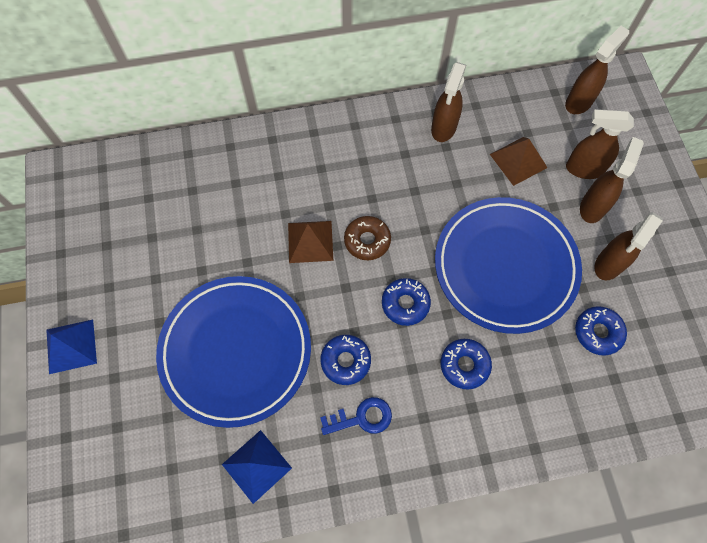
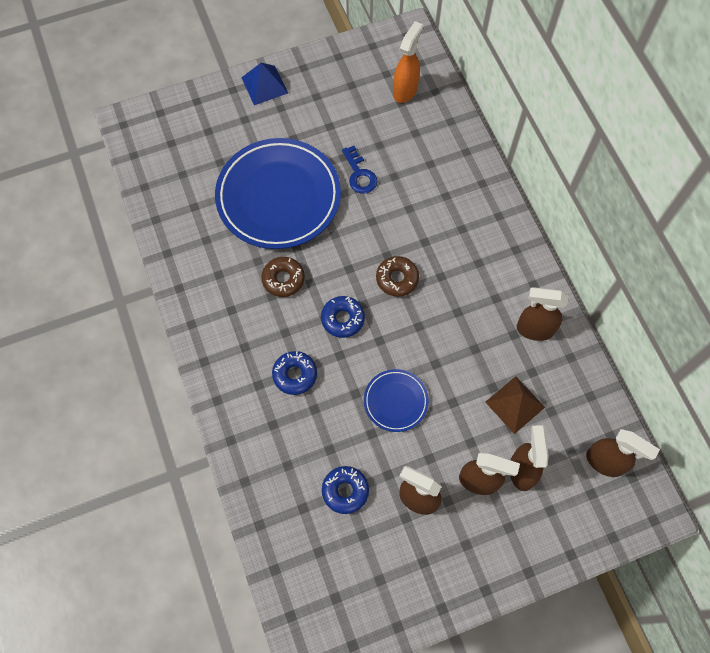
camera: 80 degrees right, 0 degrees up
blue pyramid [222,430,292,504] -> none
brown pyramid [288,221,333,263] -> none
blue donut [320,335,371,385] -> brown donut [261,257,305,297]
blue key [320,397,392,435] -> blue key moved to [342,146,377,194]
blue plate [435,197,582,334] -> blue plate [364,369,429,432], size x0.47
none -> orange spray bottle [393,21,423,103]

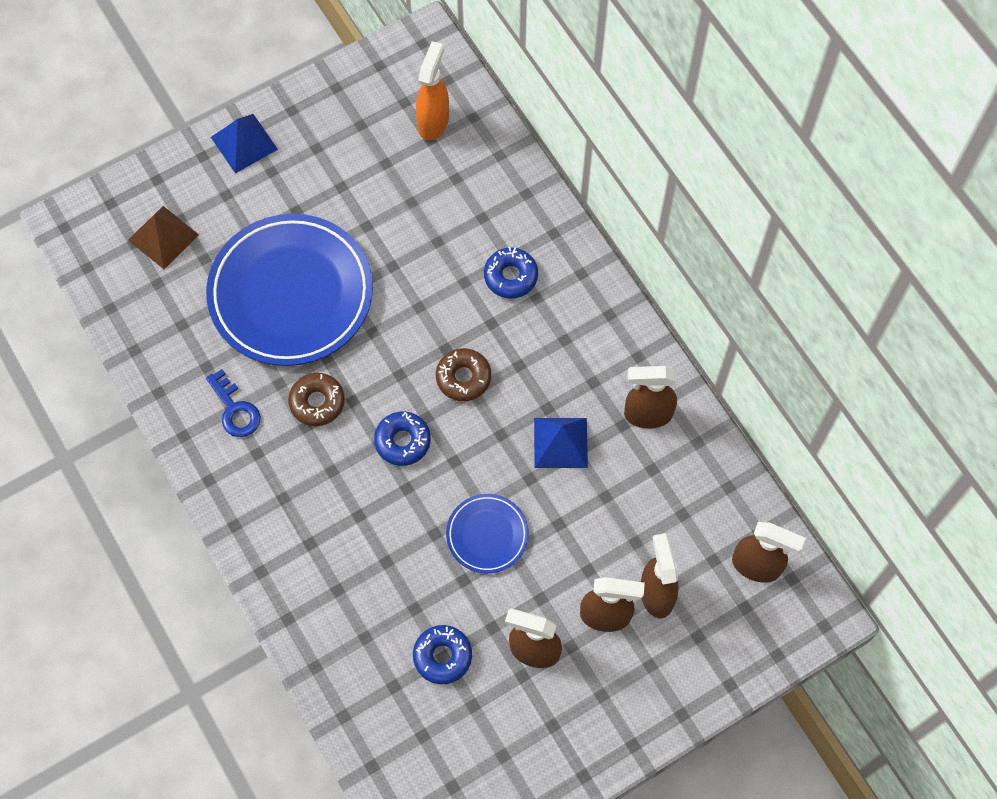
camera: 10 degrees left, 0 degrees up
blue donut [272,351,317,395] -> blue donut moved to [484,247,538,299]
blue key [342,146,377,194] -> blue key moved to [206,369,261,437]
brown pyramid [485,376,545,434] -> brown pyramid moved to [128,206,199,269]
none -> blue pyramid [534,418,588,468]

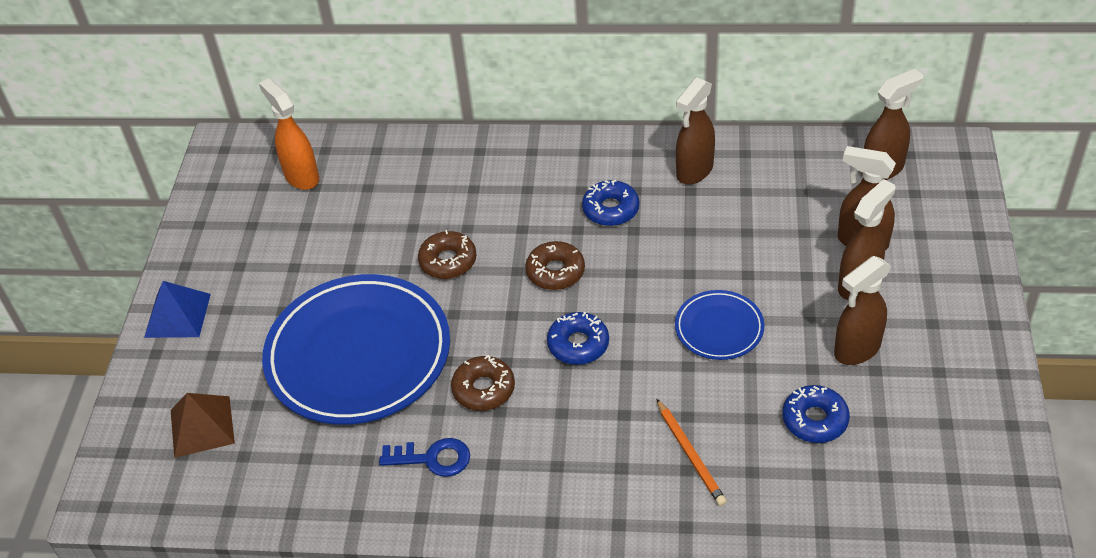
camera: 50 degrees left, 20 degrees down
blue donut [484,247,538,299] -> blue donut moved to [582,180,639,226]
blue pyramid [534,418,588,468] -> none
none -> brown donut [418,230,477,279]
none -> orange pencil [657,399,727,506]

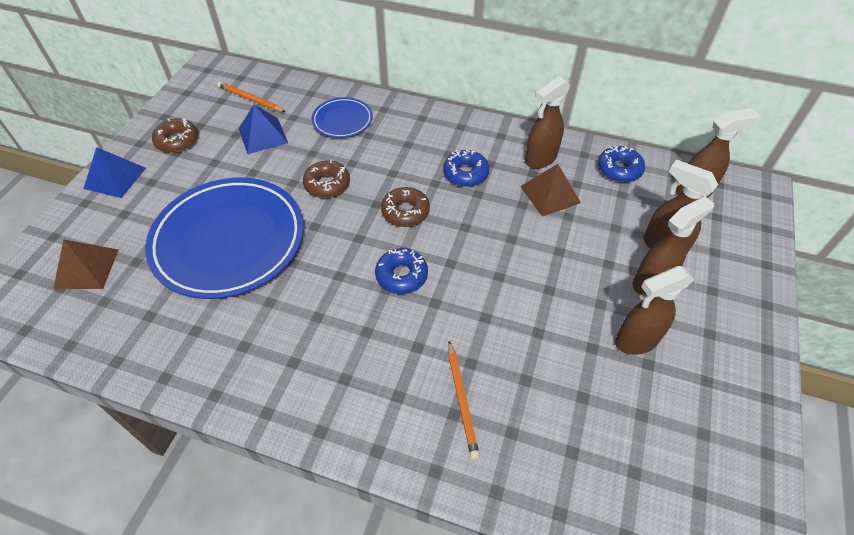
camera: 10 degrees right, 5 degrees up
orange spray bottle [259,78,319,190] -> orange pencil [217,82,286,112]
blue key [379,438,470,477] -> none
brown donut [451,355,515,411] -> brown donut moved to [152,118,198,153]
blue plate [675,290,764,360] -> blue plate moved to [312,97,373,138]
blue donut [782,385,850,443] -> blue donut moved to [598,145,645,182]
none -> blue pyramid [239,105,288,154]
none -> brown pyramid [520,164,581,217]

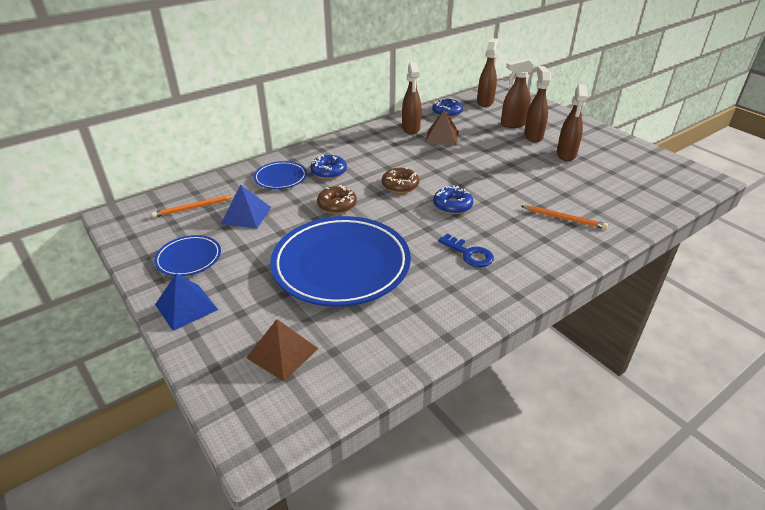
camera: 55 degrees left, 15 degrees down
brown donut [152,118,198,153] -> blue plate [154,235,221,276]
blue donut [443,150,490,187] -> blue donut moved to [310,155,347,179]
none -> blue key [438,233,494,267]

